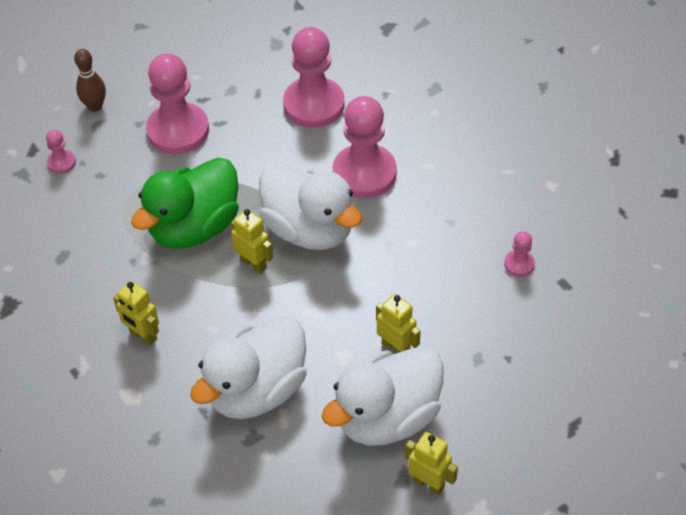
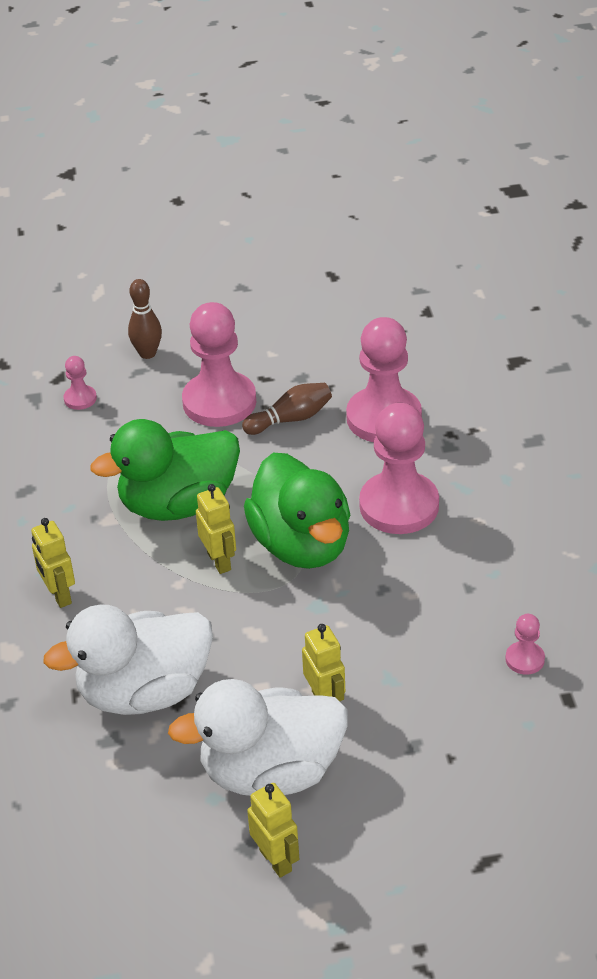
camera: 25 degrees right, 10 degrees down
white duck [259,162,362,250] -> green duck [244,453,350,569]
none -> brown bowling pin [242,383,332,435]

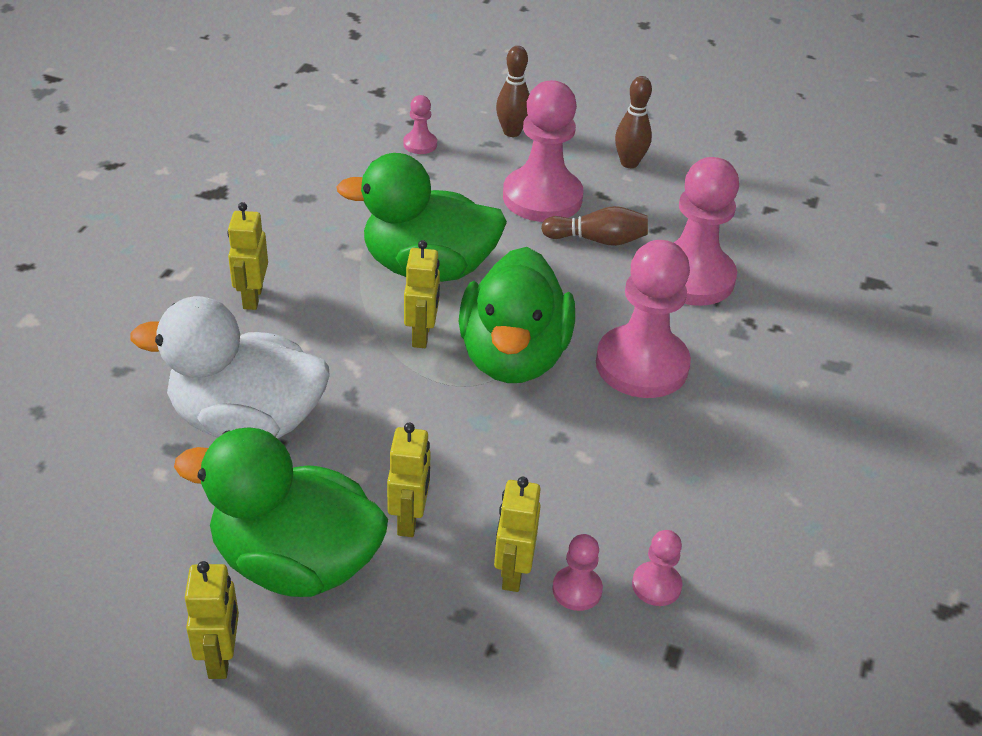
camera: 25 degrees right, 0 degrees up
white duck [168,679,348,796] -> green duck [174,427,388,597]
none -> yellow robot [494,477,541,592]
none -> pink pawn [552,534,603,611]
none -> brown bowling pin [615,76,652,168]

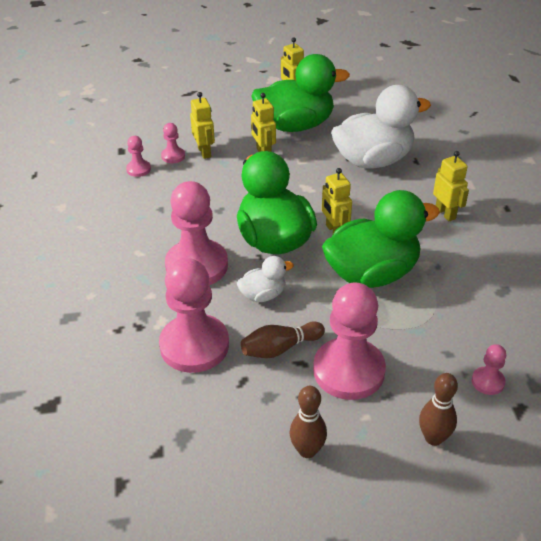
camera: 155 degrees right, 0 degrees up
none -> white duck [237,256,294,302]

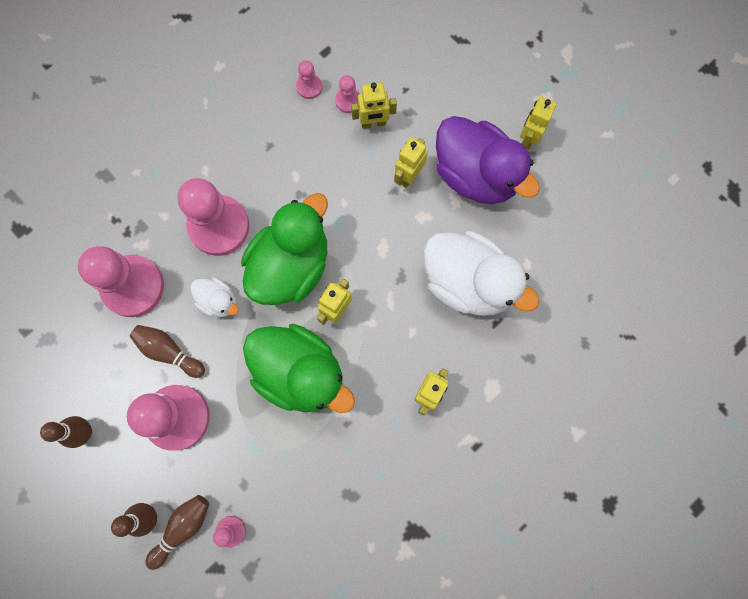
camera: 55 degrees right, 35 degrees up
yellow robot [190,92,215,159] -> yellow robot turned 45 degrees clockwise [351,82,397,129]
green duck [251,54,350,132] -> purple duck [436,116,540,204]
none -> brown bowling pin [145,495,209,570]

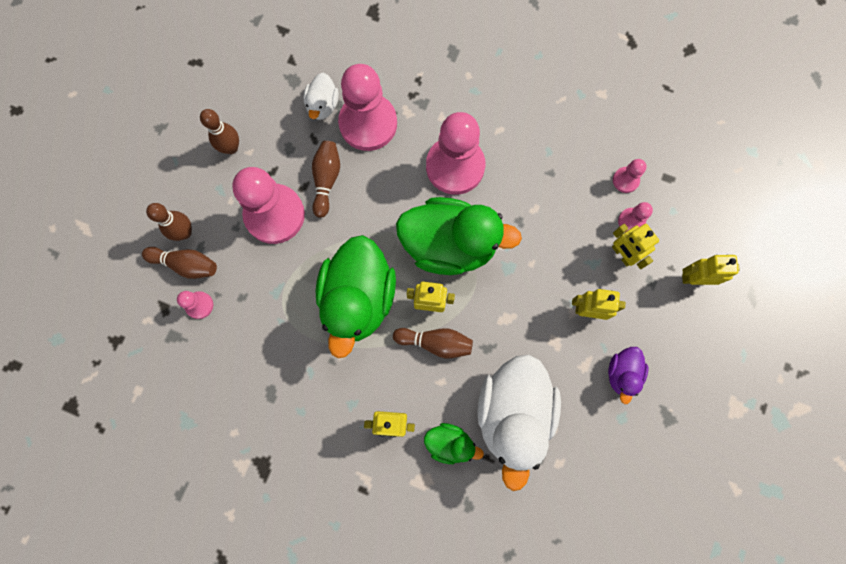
camera: 65 degrees right, 0 degrees up
white duck [190,278,239,317] -> white duck moved to [303,73,339,120]
purple duck [436,116,540,204] -> purple duck [608,347,648,404], size x0.48
yellow robot [520,96,557,150] -> yellow robot moved to [682,255,740,285]
none -> brown bowling pin [393,328,473,358]
none -> green duck [424,423,484,464]

